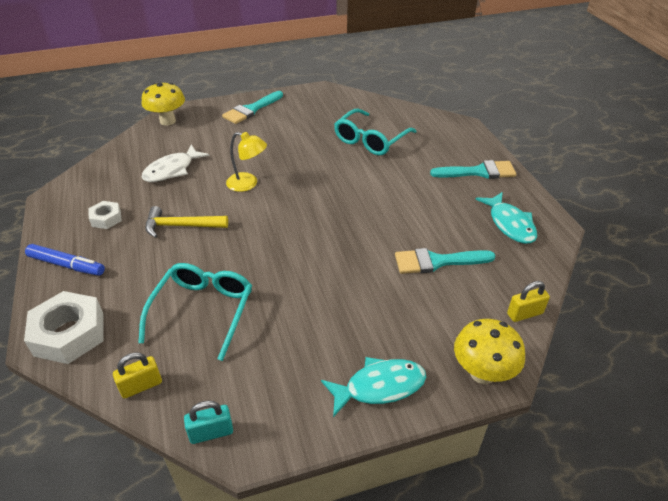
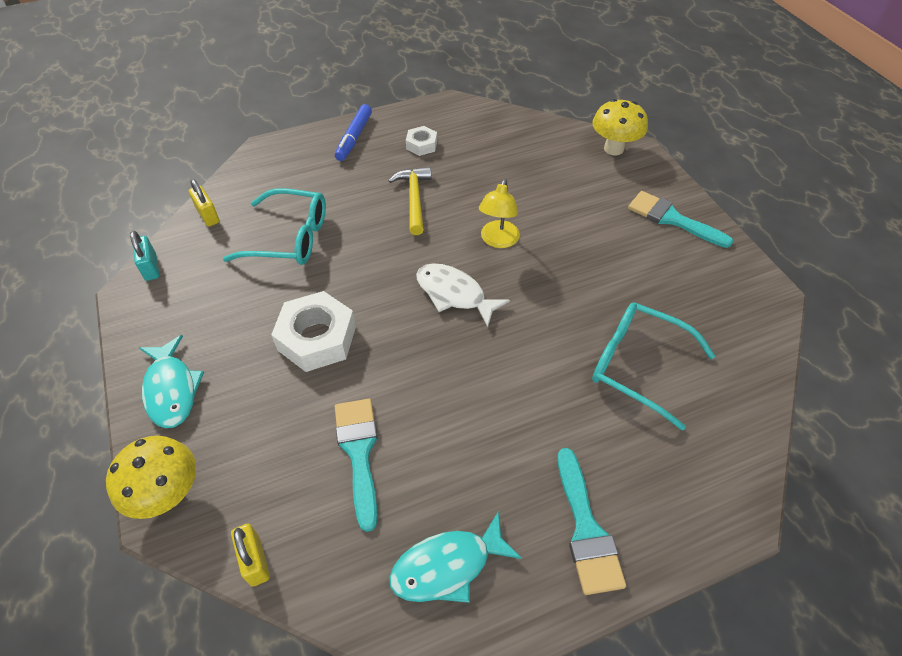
camera: 85 degrees right, 10 degrees up
white nut [24,291,104,364] -> white nut moved to [271,291,356,372]
white fish [142,145,209,182] -> white fish moved to [416,263,510,327]

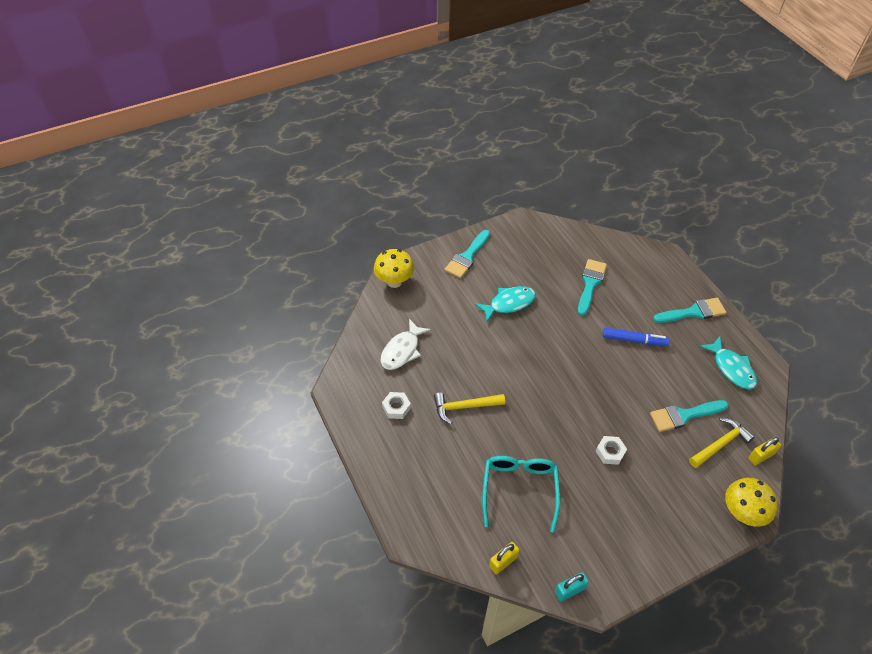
camera: 95 degrees left, 0 degrees up
turquoise fish [139,335,204,428] -> turquoise fish moved to [475,286,536,322]
white nut [271,291,356,372] -> white nut [595,436,627,465], size x0.54
blue marker [335,104,372,161] -> blue marker moved to [603,328,670,346]
white fish [416,263,510,327] -> white fish moved to [381,319,431,370]
yellow lamp [479,178,520,248] -> none
turquoise glasses [592,302,715,431] -> turquoise brush [578,259,607,316]
none -> yellow hammer [689,418,755,468]

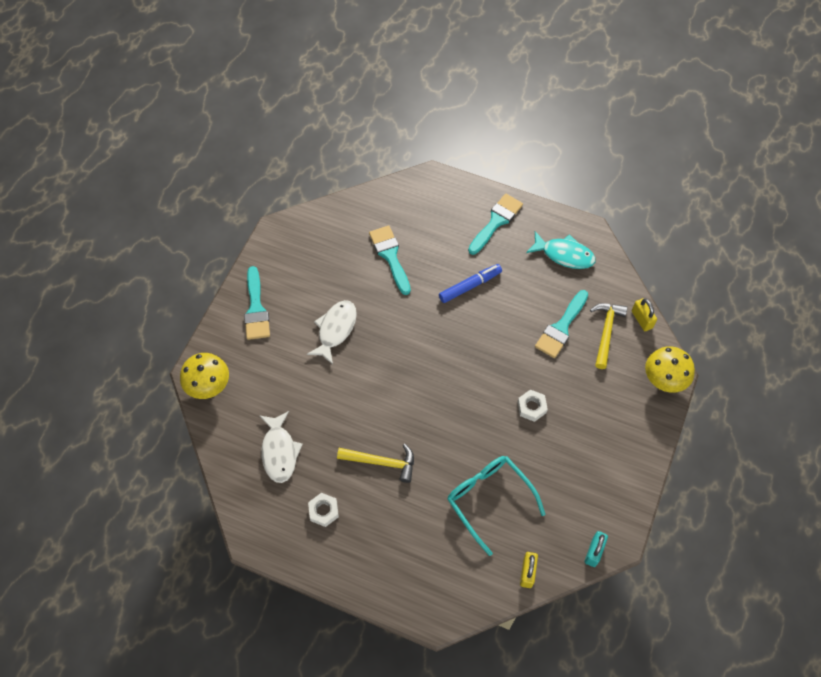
camera: 40 degrees left, 10 degrees up
yellow hammer [434,392,505,424] -> yellow hammer turned 120 degrees counterclockwise [337,444,414,483]
turquoise fish [475,286,536,322] -> white fish [307,300,357,365]
yellow padlock [748,437,781,465] -> yellow padlock turned 45 degrees counterclockwise [632,298,657,331]

